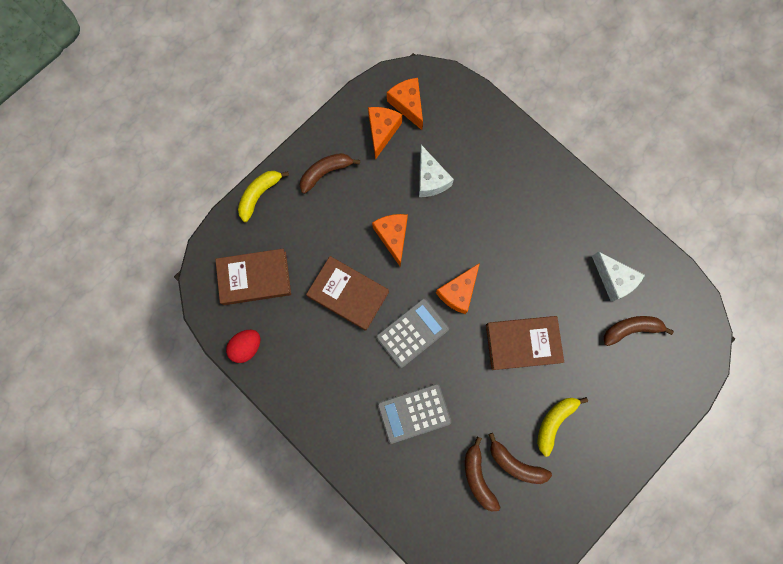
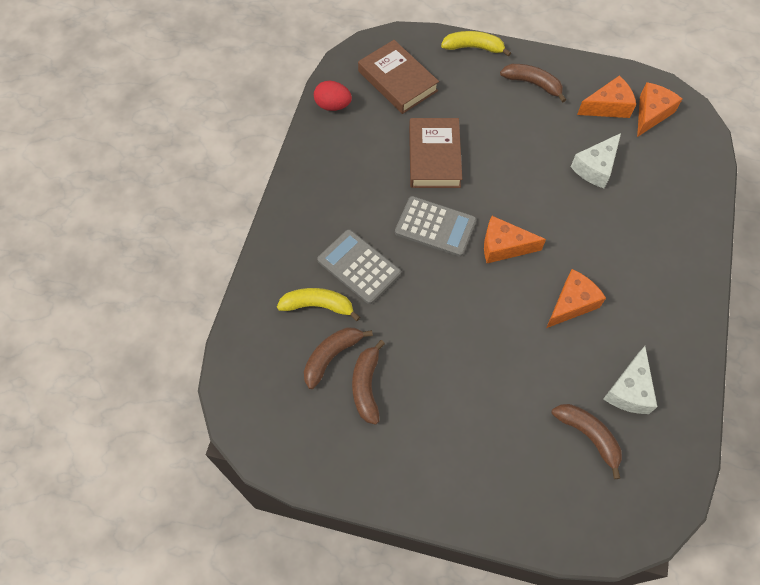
camera: 60 degrees right, 15 degrees down
orange cheese [372,214,408,266] -> orange cheese moved to [546,269,606,328]
brown book [486,316,564,370] -> none
yellow banana [537,397,588,457] -> yellow banana moved to [277,288,360,321]

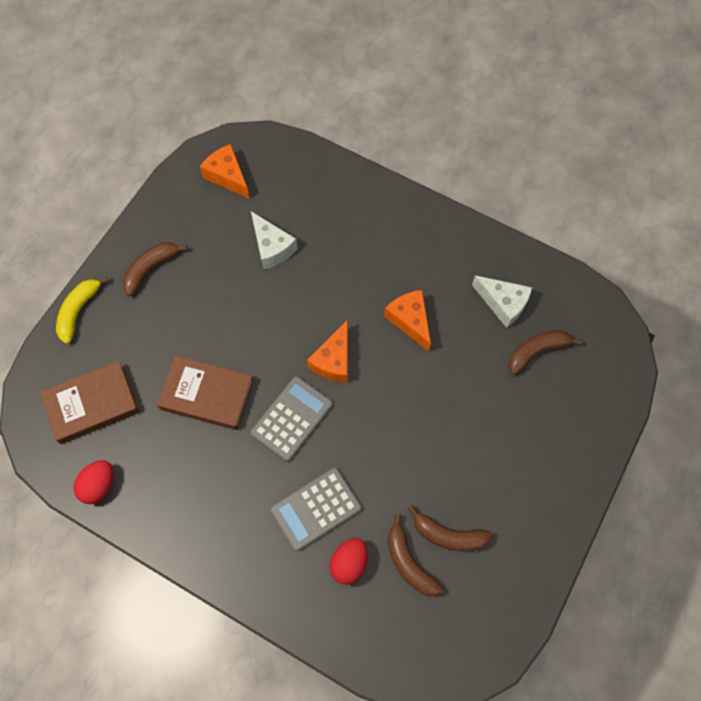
camera: 75 degrees left, 5 degrees up
yellow banana [277,288,360,321] -> red egg [330,538,368,585]
orange cheese [577,75,636,118] -> none

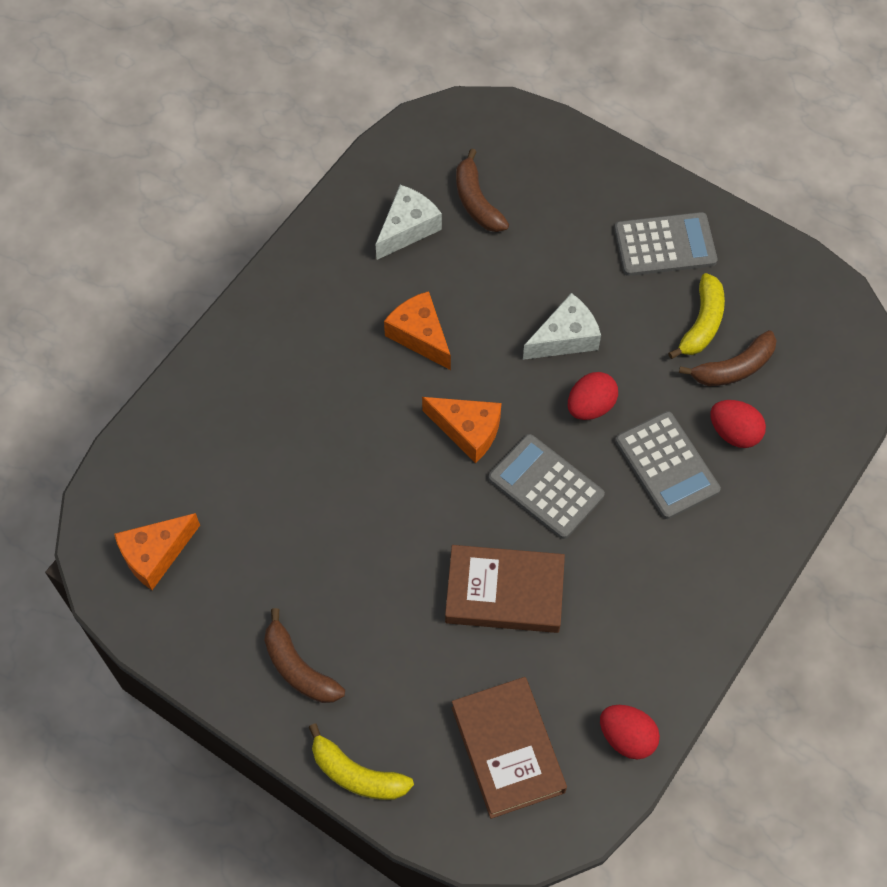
camera: 85 degrees left, 5 degrees down
brown book [157,355,254,430] -> brown book turned 75 degrees clockwise [445,545,565,633]
white cheese [251,211,298,269] -> white cheese moved to [523,293,601,360]
orange cheese [384,290,431,352] -> orange cheese turned 75 degrees clockwise [384,291,451,370]
brown banana [408,505,493,551] -> yellow banana [668,273,725,359]
none -> red egg [568,372,618,420]
none -> grey calculator [614,212,717,276]

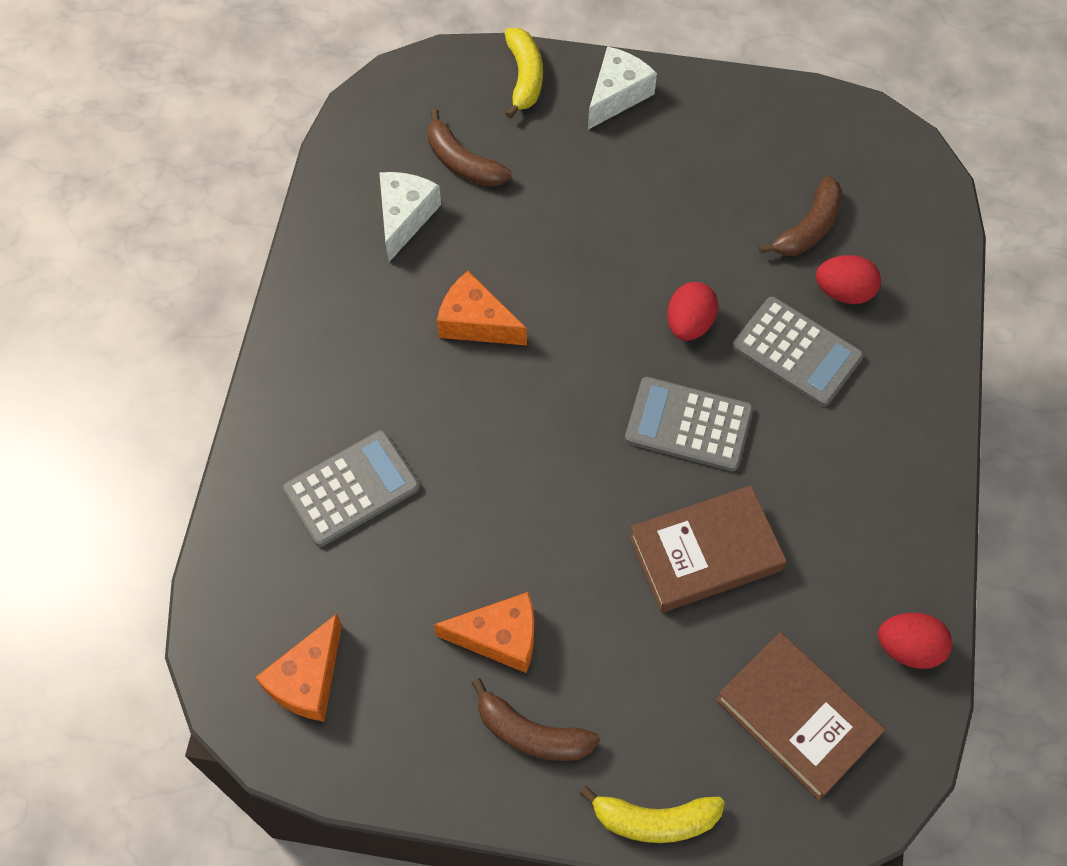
camera: 25 degrees left, 0 degrees up
orange cheese [422,397,502,463] -> orange cheese moved to [434,592,534,673]
white cheese [523,293,601,360] -> white cheese moved to [588,46,657,130]
grey calculator [614,212,717,276] -> grey calculator moved to [282,430,420,547]
yellow banana [668,273,725,359] -> yellow banana moved to [505,28,543,119]

